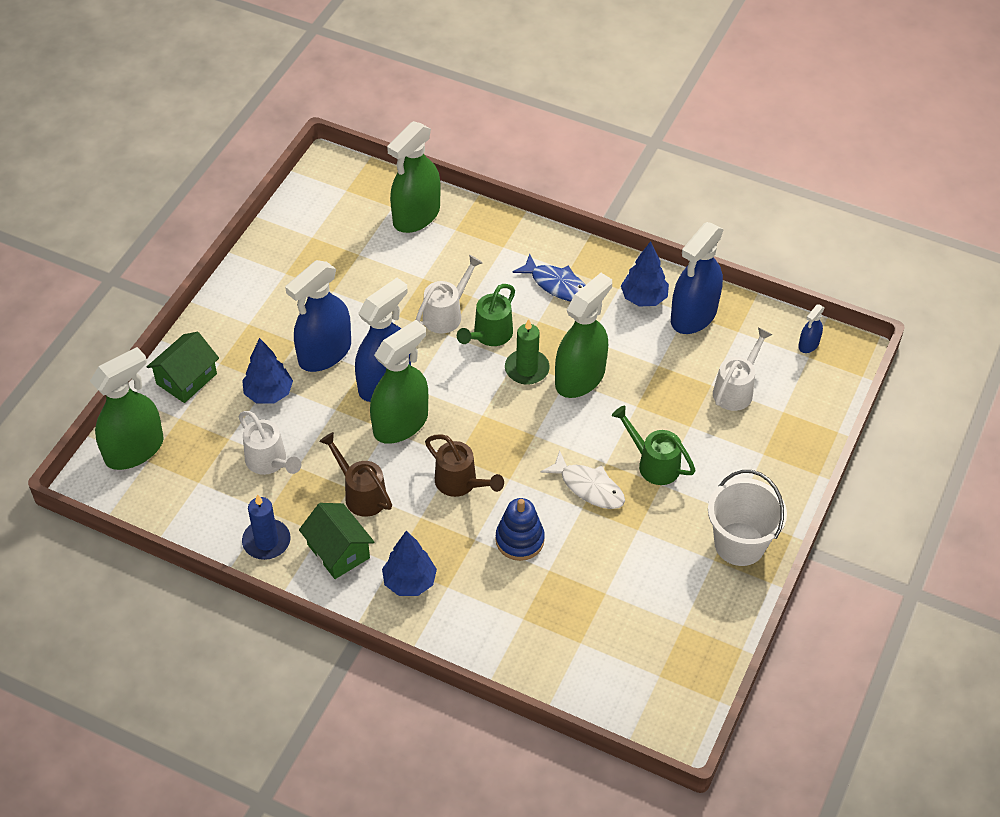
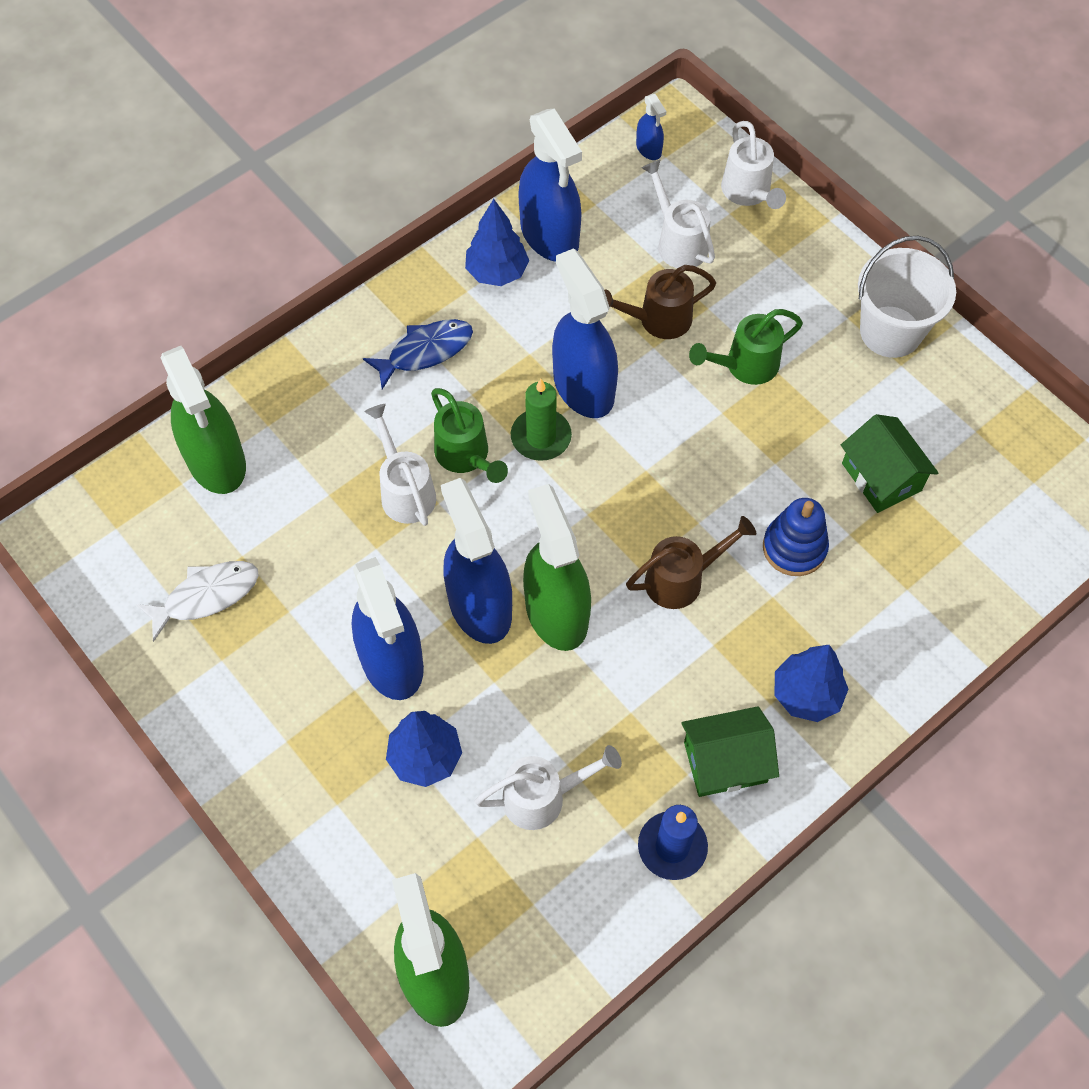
camera: 65 degrees left, 10 degrees up
green house [147,332,219,403] -> green house moved to [841,414,938,513]
brown watering can [319,432,392,517] -> brown watering can moved to [604,265,716,339]
white fish [541,450,625,509] -> white fish moved to [136,561,259,642]
green spray bottle [555,273,612,398] -> blue spray bottle [552,248,618,418]
none -> white watering can [721,121,786,209]

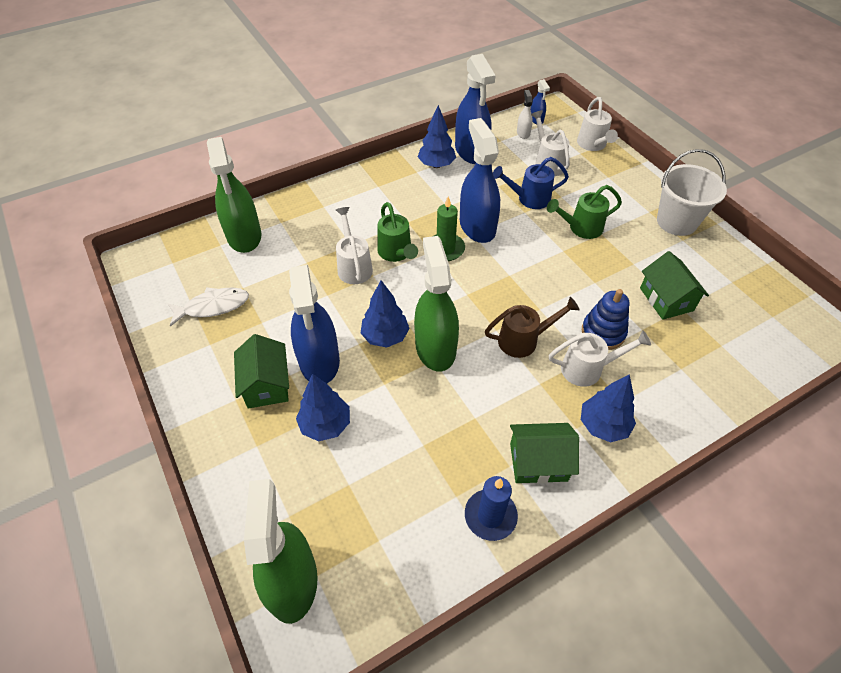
camera: 10 degrees right, 10 degrees down
blue fish [363,319,473,389] -> none
blue spray bottle [441,478,512,644] -> blue tree [361,280,410,348]
white watering can [474,745,622,830] -> white watering can moved to [549,330,651,387]
brown watering can [604,265,716,339] -> blue watering can [493,157,569,209]
none -> green house [234,334,289,409]
none -> white spray bottle [517,90,533,139]

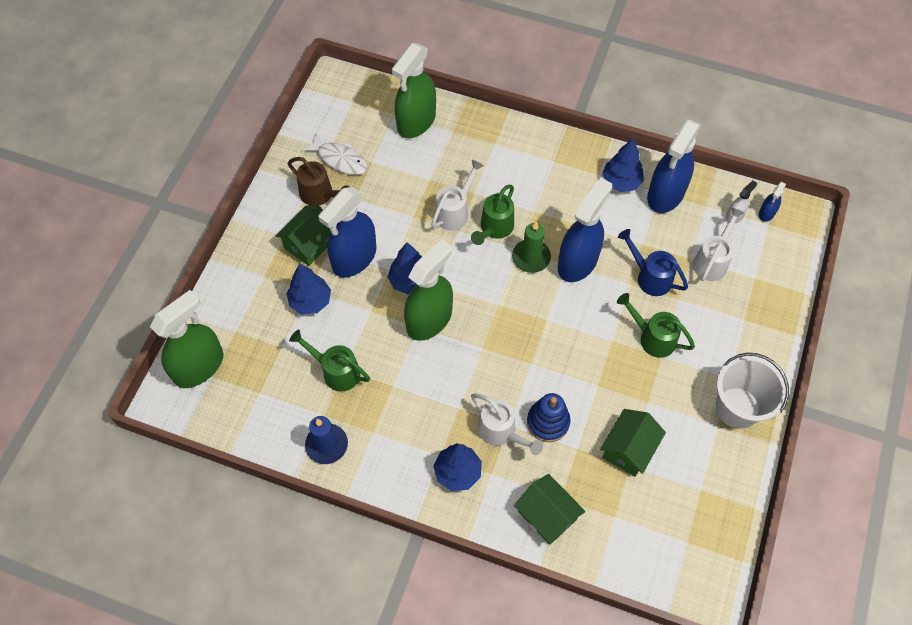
camera: 50 degrees right, 10 degrees up
brown watering can [485,297,580,358] -> brown watering can moved to [288,157,350,206]
green house [510,423,579,484] -> green house moved to [514,474,585,545]
white watering can [577,97,618,151] -> none
none -> green watering can [289,330,370,392]

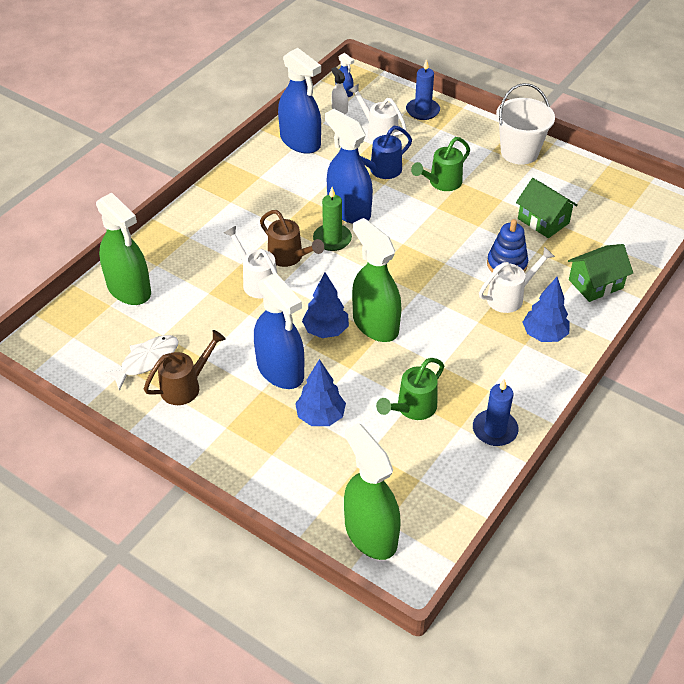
camera: 75 degrees left, 15 degrees down
green house [276,205,331,266] -> none
green watering can [471,185,514,245] -> brown watering can [260,210,324,267]
blue tree [602,138,644,192] -> none
none -> blue candle [406,59,440,120]

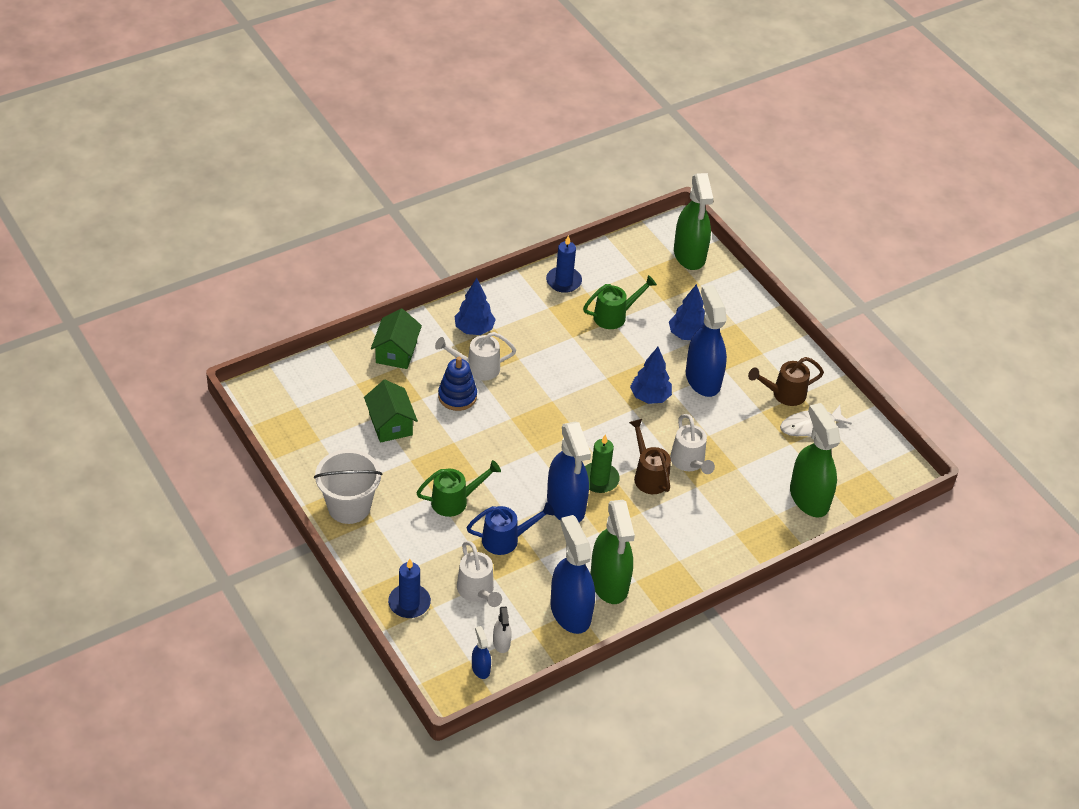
camera: 160 degrees left, 0 degrees up
green spray bottle [352,218,402,342] -> green spray bottle moved to [591,500,635,604]
green house [568,244,633,302] -> green house turned 75 degrees counterclockwise [371,308,422,369]

